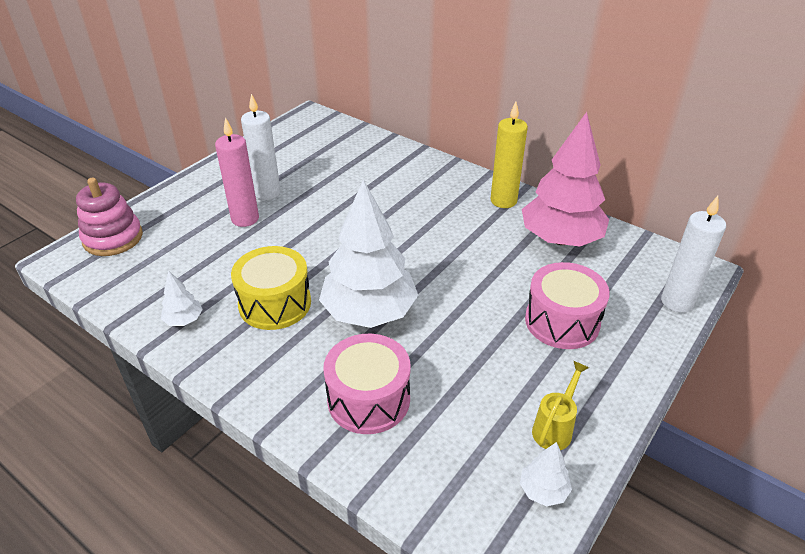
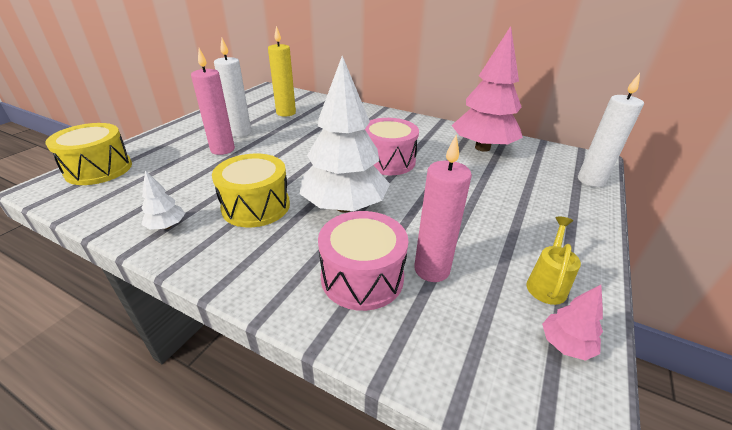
camera: 10 degrees left, 5 degrees down
pink stacking toy [76,178,143,256] -> yellow drum [45,123,132,185]
yellow candle [490,102,528,208] -> yellow candle moved to [268,26,296,117]
white tree [520,442,572,506] -> pink tree [542,285,603,361]
pink drum [525,262,610,349] -> pink drum moved to [365,118,419,175]
none -> pink candle [414,135,472,282]

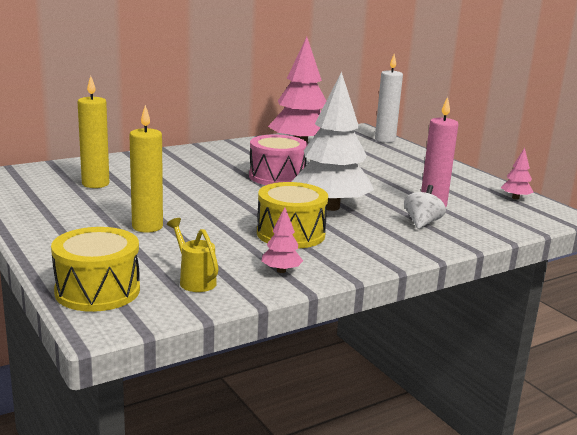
camera: 60 degrees left, 15 degrees down
white tree [141,170,185,230] -> pink tree [262,207,303,273]
pink candle [191,48,235,155] -> yellow candle [129,105,163,233]
white candle [214,38,251,137] -> none
pink drum [318,211,409,311] -> white spinning top [404,185,446,229]
yellow watering can [526,216,581,305] -> yellow watering can moved to [167,218,219,292]

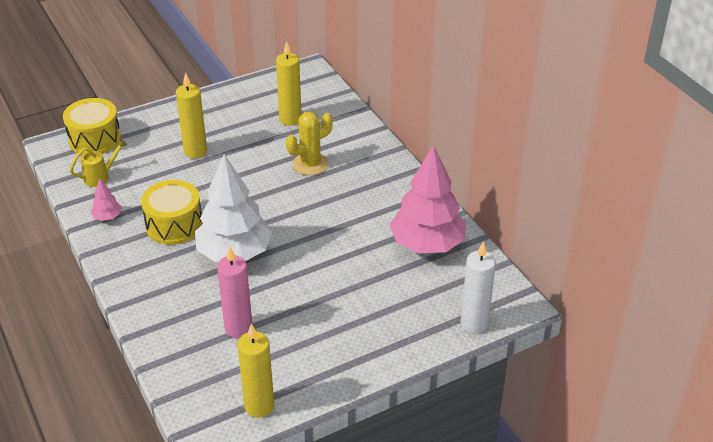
camera: 95 degrees right, 20 degrees up
pink drum [249,135,308,185] -> none
white spinning top [404,185,446,229] -> none
pink tree [501,148,534,200] -> yellow candle [237,324,274,418]
none -> yellow cactus [286,111,333,175]

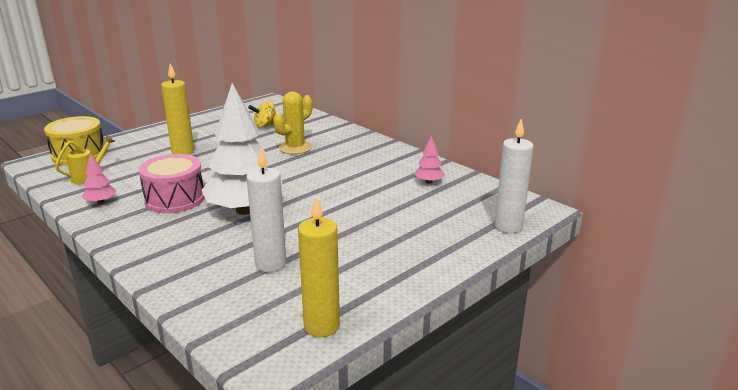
camera: 15 degrees left, 15 degrees down
yellow drum [141,180,203,245] -> pink drum [138,154,205,213]
pink candle [217,246,252,338] -> white candle [246,148,286,272]
yellow candle [276,41,302,126] -> yellow spinning top [248,101,276,128]
pink tree [389,145,466,253] -> pink tree [415,136,445,184], size x0.42

